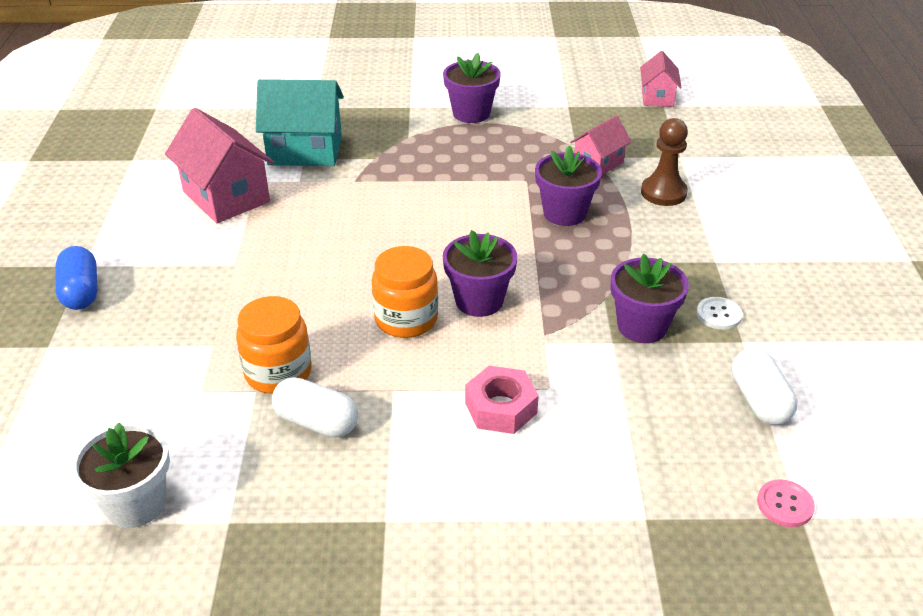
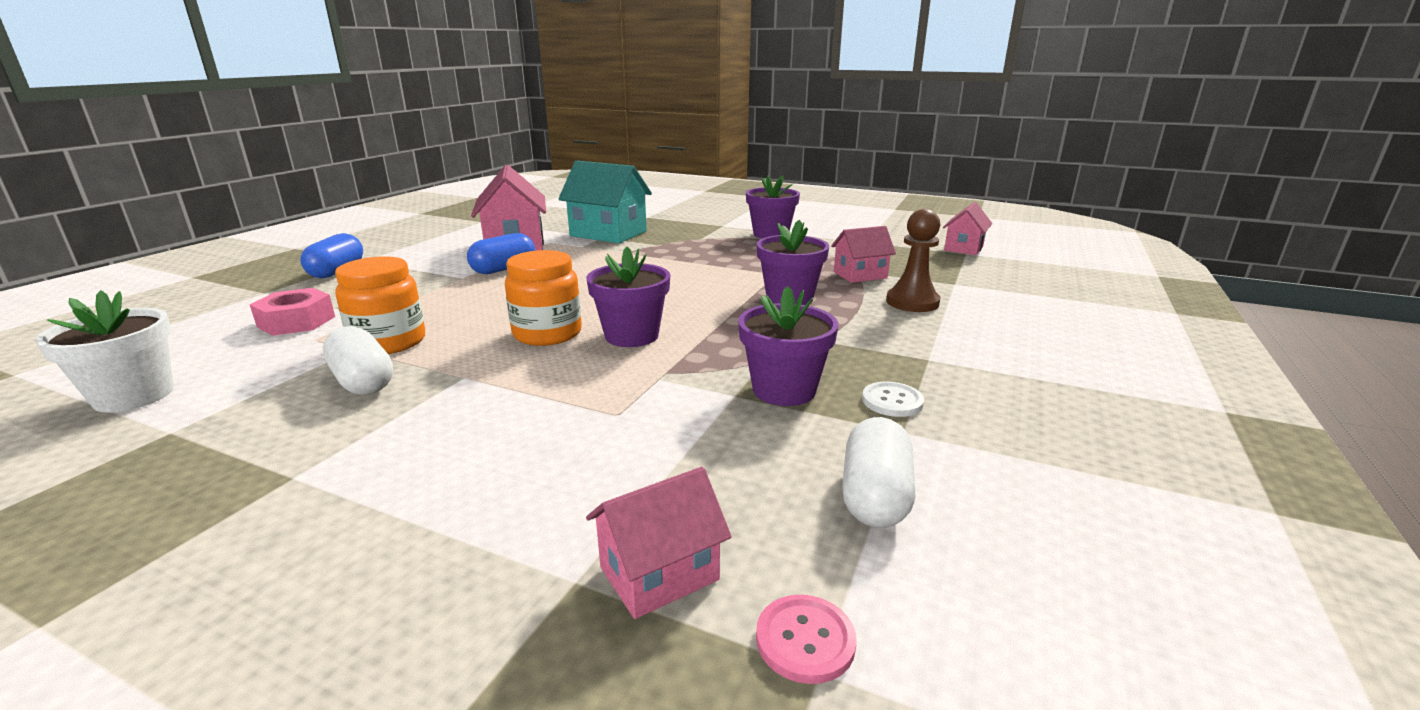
camera: 25 degrees right, 15 degrees down
pink nut [465,366,539,434] -> pink nut moved to [249,288,335,336]
none -> blue capsule [467,233,535,274]
none -> pink house [586,467,732,619]

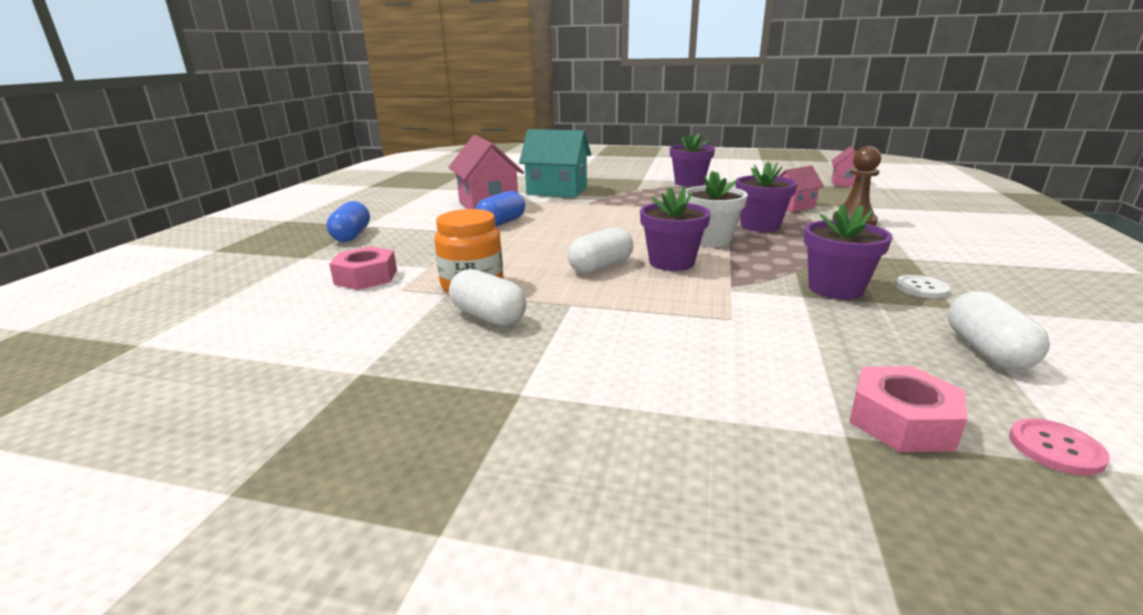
camera: 10 degrees left, 0 degrees up
white flower pot [35,290,174,413] -> white flower pot moved to [684,171,748,247]
orange jar [505,250,582,346] -> white capsule [568,227,633,274]
pink house [586,467,732,619] -> pink nut [849,366,967,452]

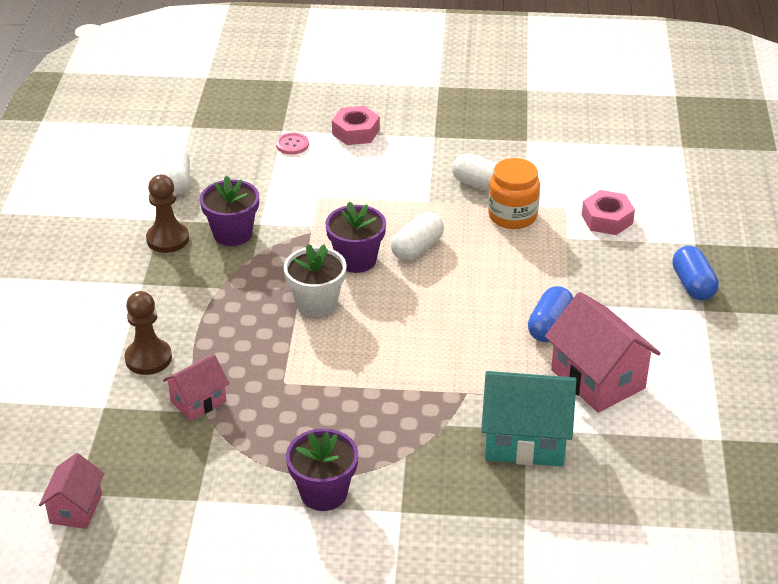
camera: 170 degrees right, 15 degrees up
purple flower pot [736,161,798,232] -> none
pink nut [849,366,967,452] -> pink nut moved to [332,106,380,145]
white button [896,275,950,298] -> brown pawn [146,175,189,253]
pink button [1009,418,1110,475] -> pink button moved to [276,133,309,154]

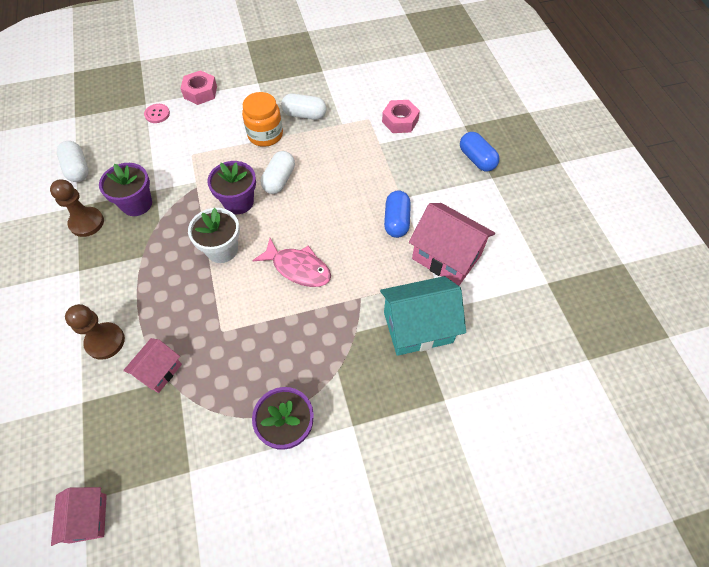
camera: 20 degrees left, 20 degrees up
orange jar [488,158,540,229] -> orange jar moved to [242,92,283,147]
none -> pink fish [252,238,331,287]

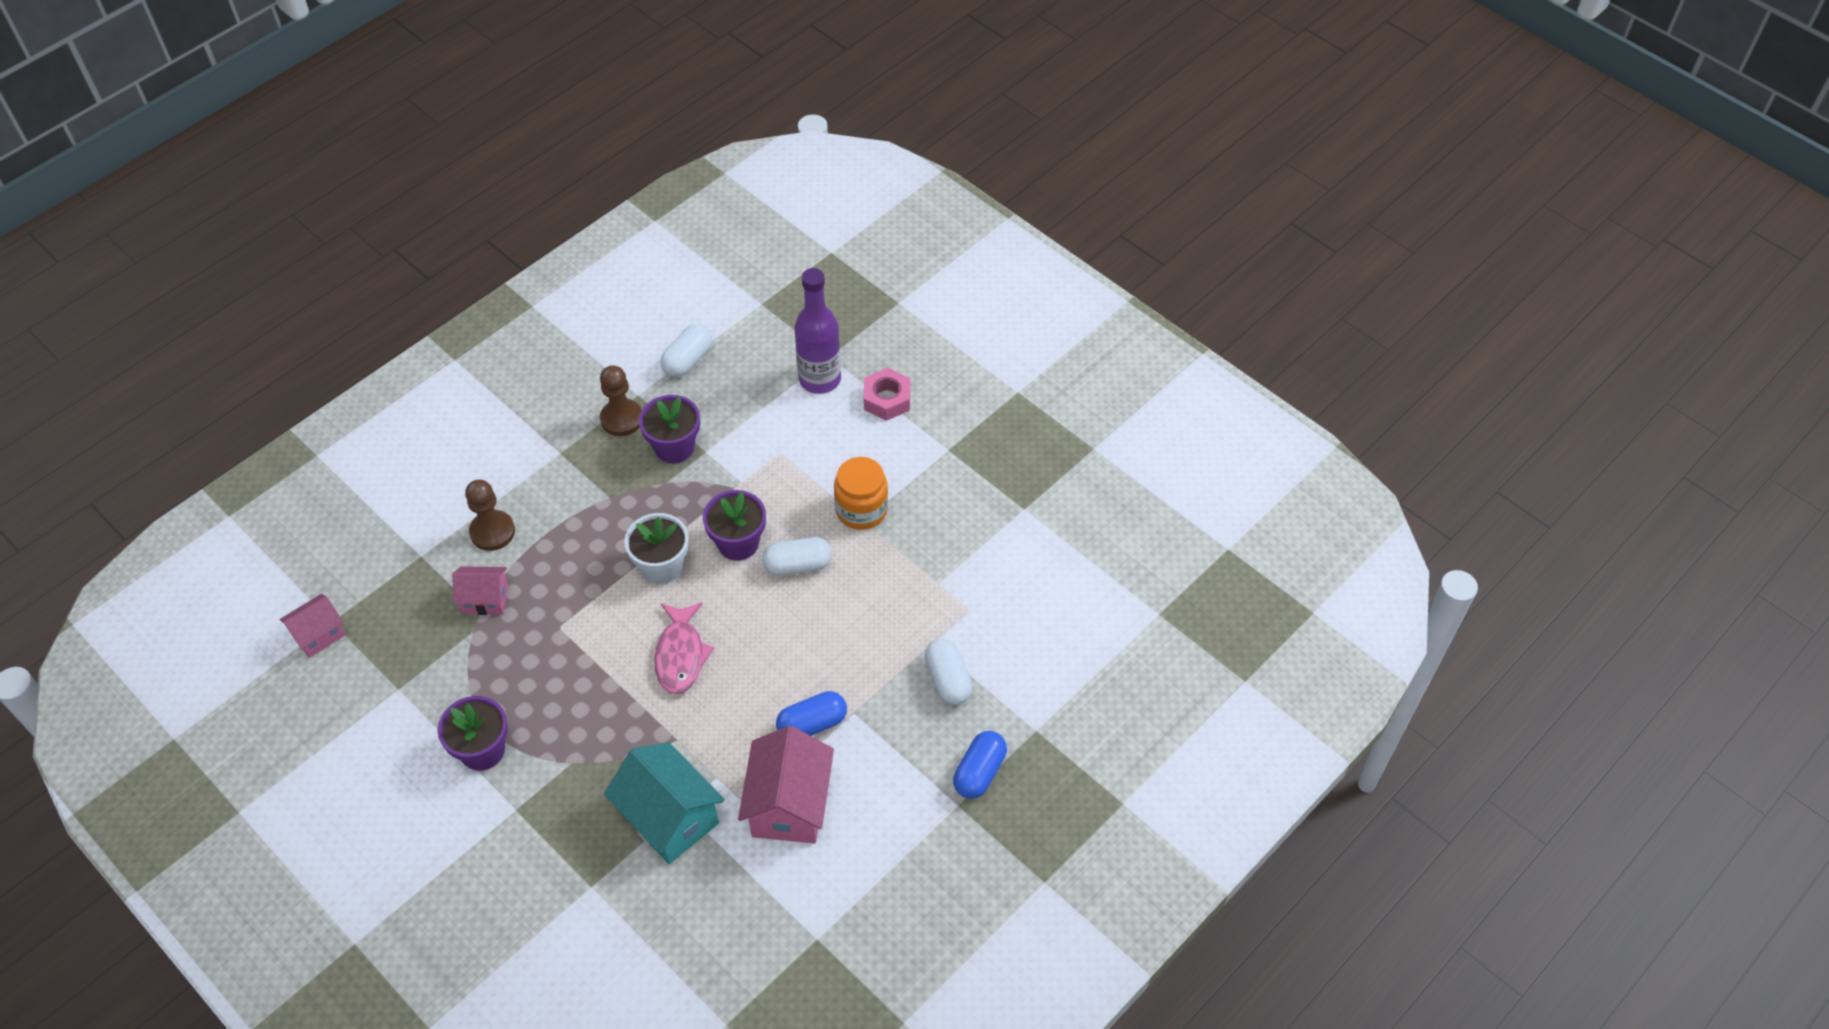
camera: 60 degrees right, 5 degrees down
pink button [144,104,170,123] -> purple bottle [794,268,841,394]
white capsule [281,93,327,120] -> white capsule moved to [925,638,972,705]
pink nut [382,100,420,133] -> none

